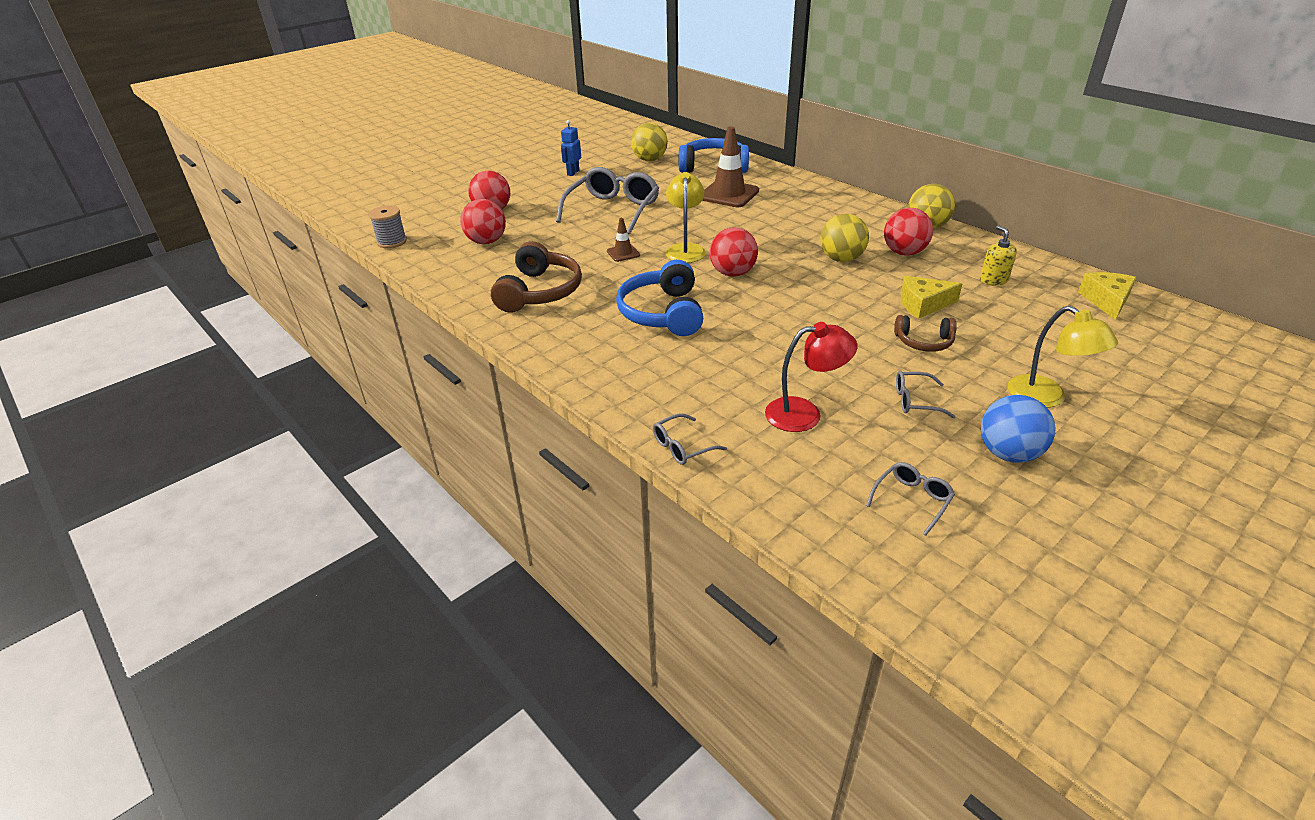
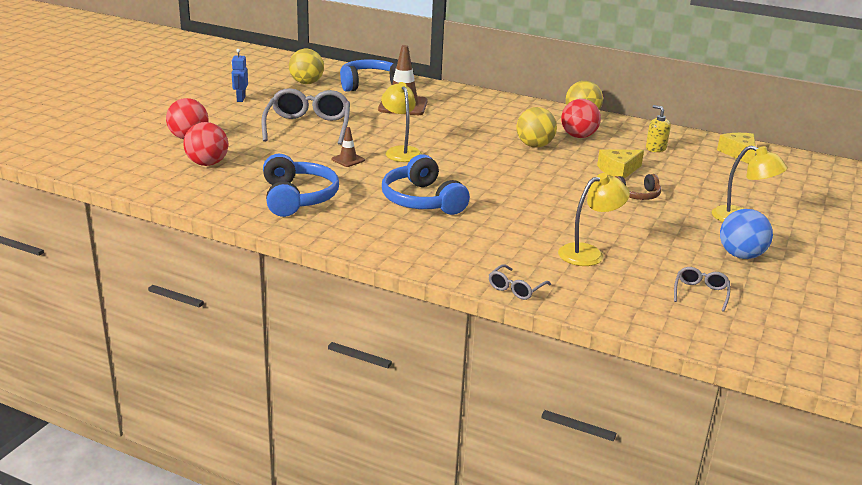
camera: 25 degrees left, 10 degrees down
grey spool [369,205,407,248] -> none
brown headphones [491,241,582,313] -> blue headphones [263,154,339,217]
red ball [710,227,758,277] -> none
red lamp [765,322,857,432] -> yellow lamp [558,173,630,266]
grey glasses [896,371,956,418] -> none

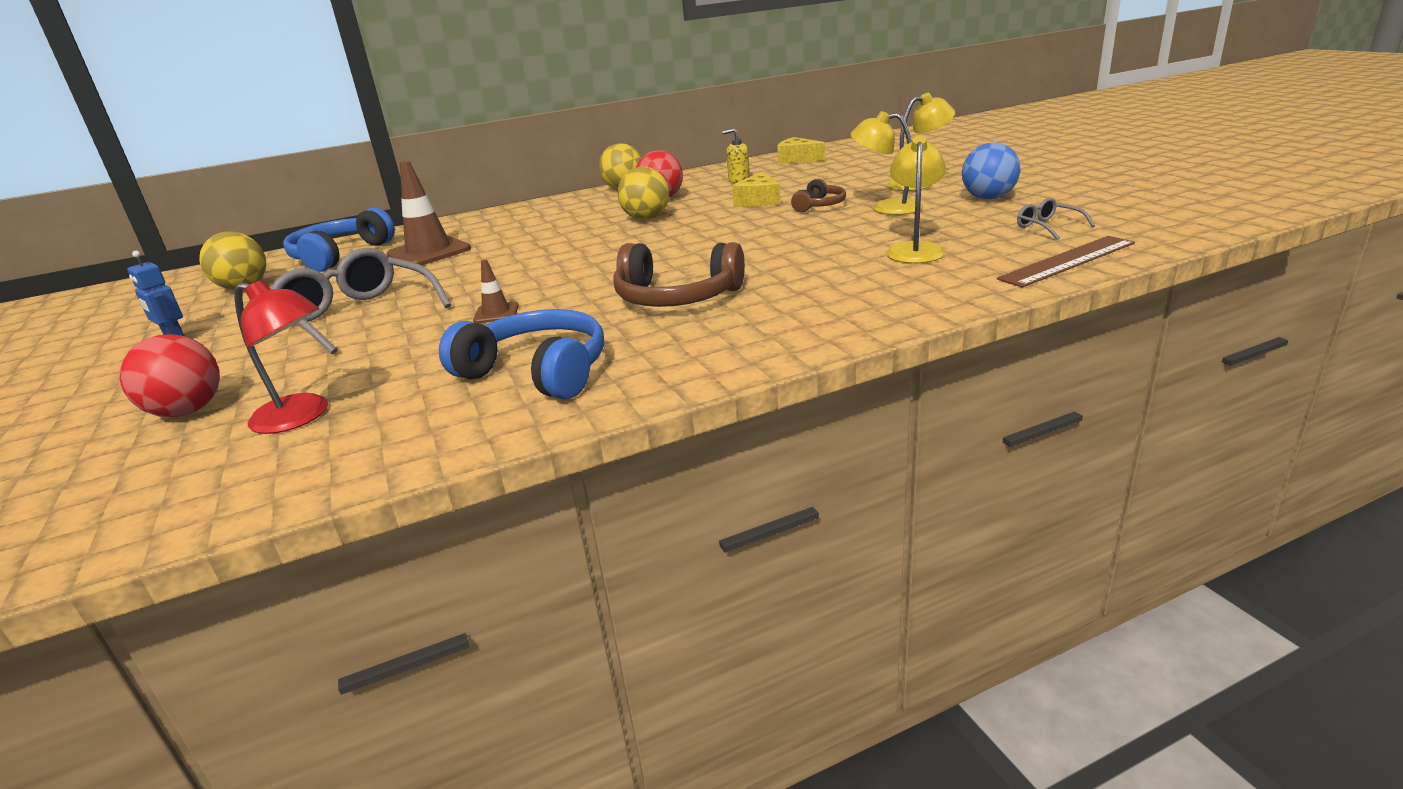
camera: 45 degrees left, 0 degrees up
red ball [183,122,228,166] -> red lamp [234,280,328,434]
yellow lamp [381,82,422,162] -> yellow lamp moved to [850,111,923,215]
blue headphones [382,155,470,215] -> brown headphones [613,242,745,307]
grey glasses [489,264,551,300] -> none
none -> brown ruler [997,236,1135,287]

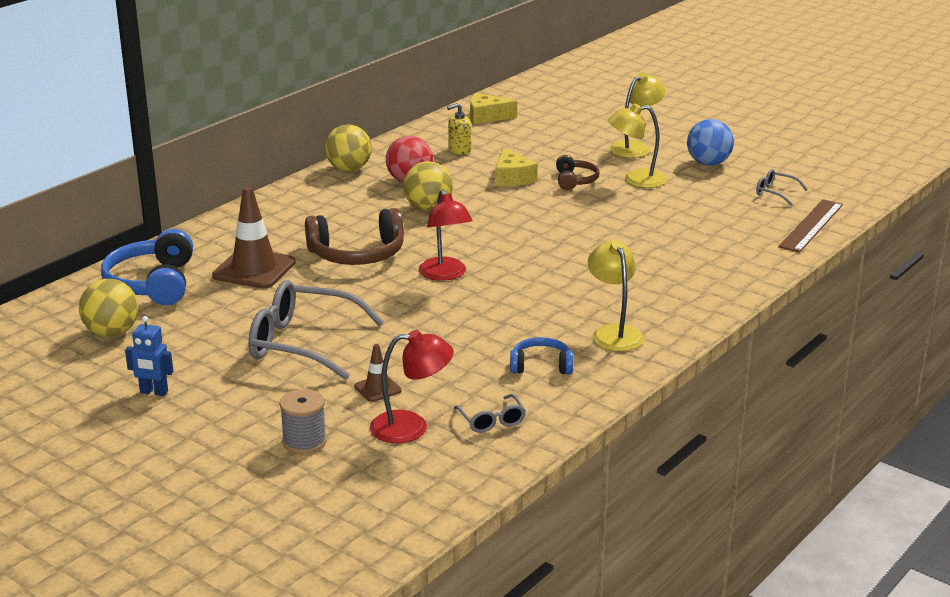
camera: 30 degrees left, 0 degrees up
red ball [120,334,220,417] -> grey spool [279,389,327,454]
blue headphones [439,309,604,400] -> blue headphones [510,337,573,374], size x0.56
brown traffic cone [473,260,519,323] -> brown traffic cone moved to [354,344,402,402]
brown headphones [613,242,745,307] -> brown headphones moved to [305,208,404,265]
yellow lamp [886,136,946,264] -> yellow lamp moved to [588,240,644,352]
none -> red lamp [418,189,473,281]
none -> grey glasses [454,394,526,433]

